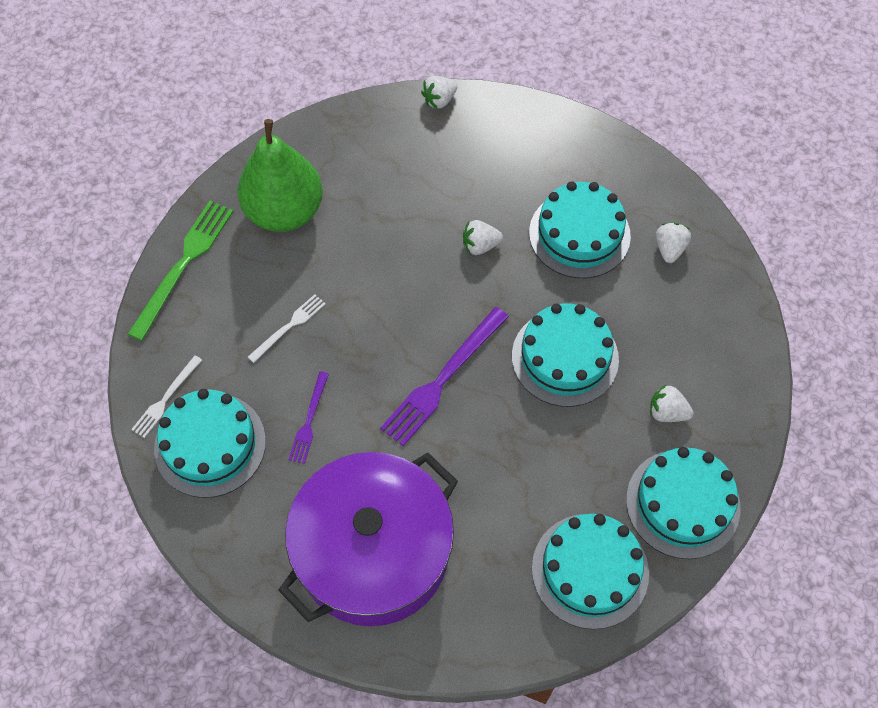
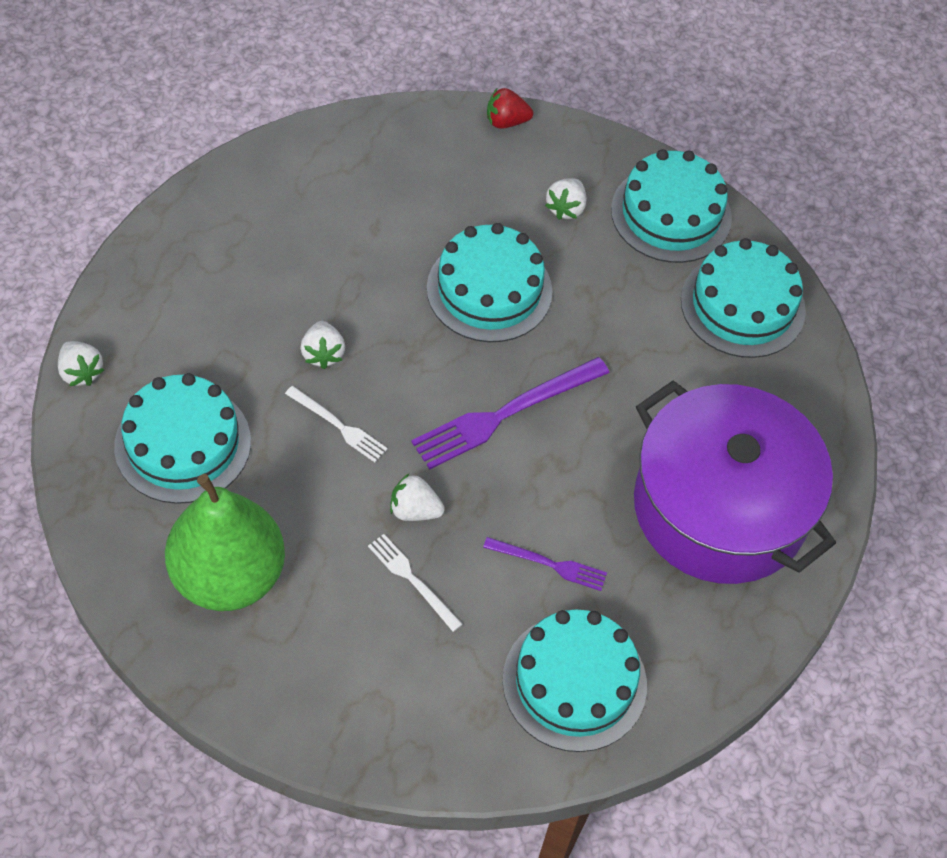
camera: 90 degrees left, 5 degrees down
green fork [128,201,234,341] -> none
white fork [131,355,202,438] -> white fork moved to [285,386,388,462]
purple fork [380,307,509,446] -> purple fork turned 105 degrees clockwise [411,357,610,470]
turquoise cake [529,181,631,278] -> turquoise cake moved to [114,373,251,504]
white strawberry [656,223,691,263] -> white strawberry moved to [390,474,445,521]
none -> red strawberry [487,88,533,129]

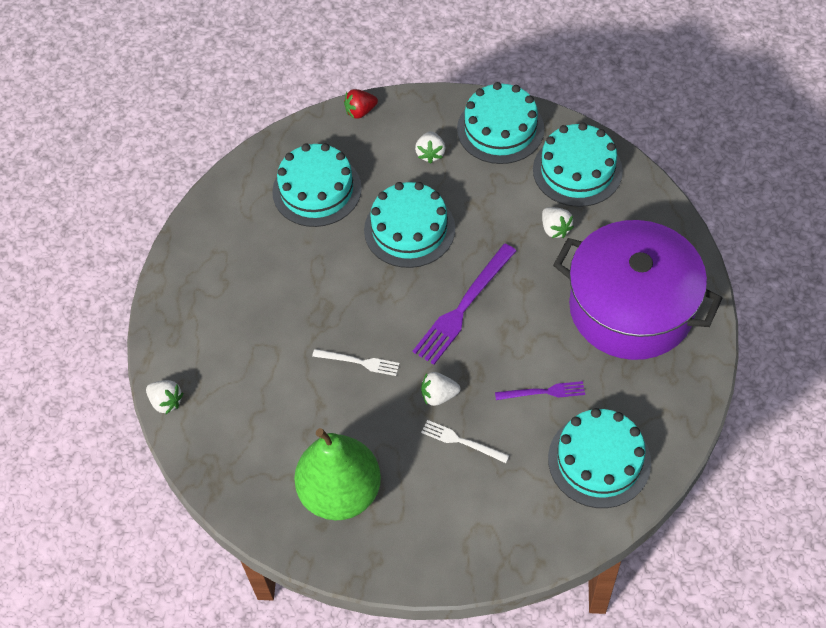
camera: 15 degrees left, 0 degrees up
turquoise cake [114,373,251,504] -> turquoise cake moved to [272,143,362,227]
white strawberry [301,321,345,369] -> white strawberry moved to [542,207,574,238]

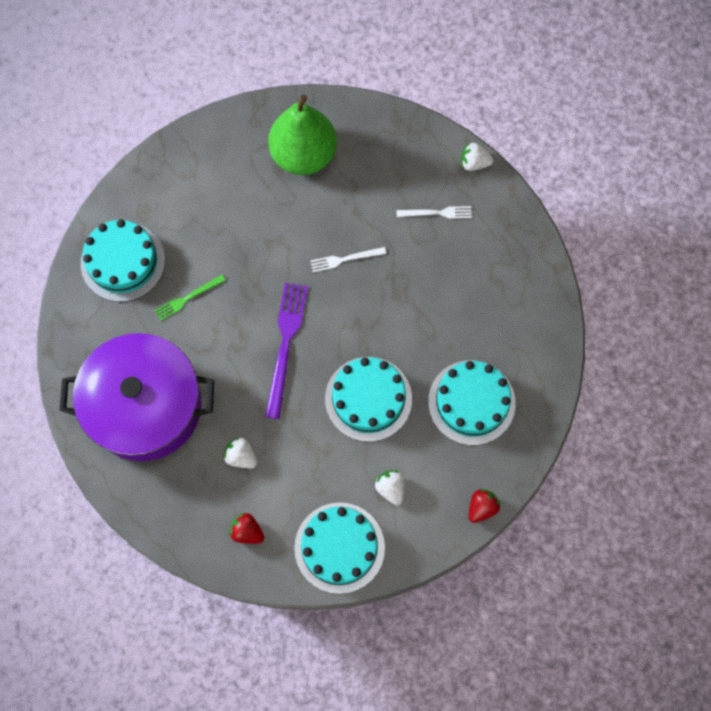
camera: 150 degrees right, 15 degrees up
white strawberry [421,372,460,406] -> none
white fork [421,420,510,463] -> white fork moved to [396,206,472,219]
purple fork [495,381,585,400] -> green fork [154,275,226,321]
turquoise cake [533,122,623,207] -> red strawberry [229,513,264,544]

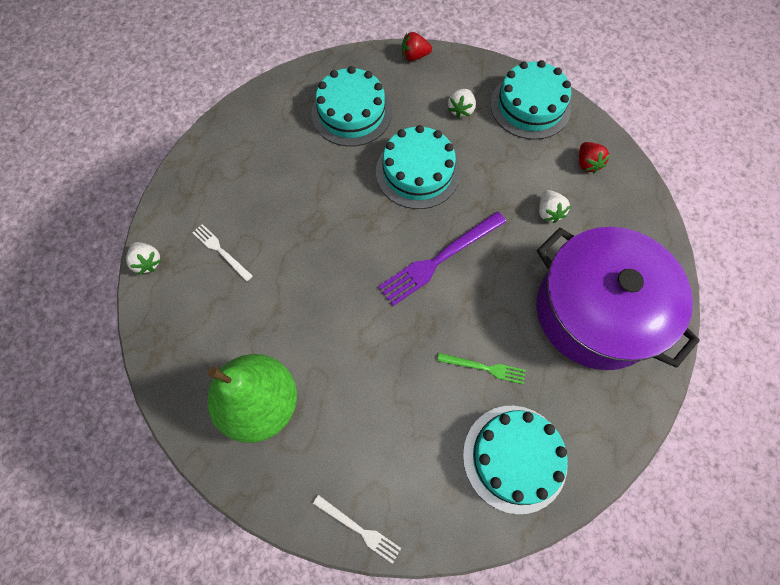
camera: 135 degrees left, 5 degrees down
white fork [310,247,386,272] -> white fork moved to [313,495,401,564]

